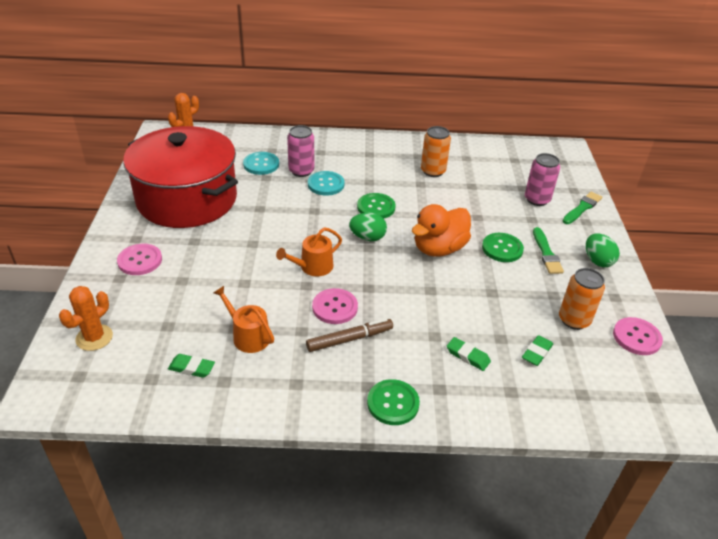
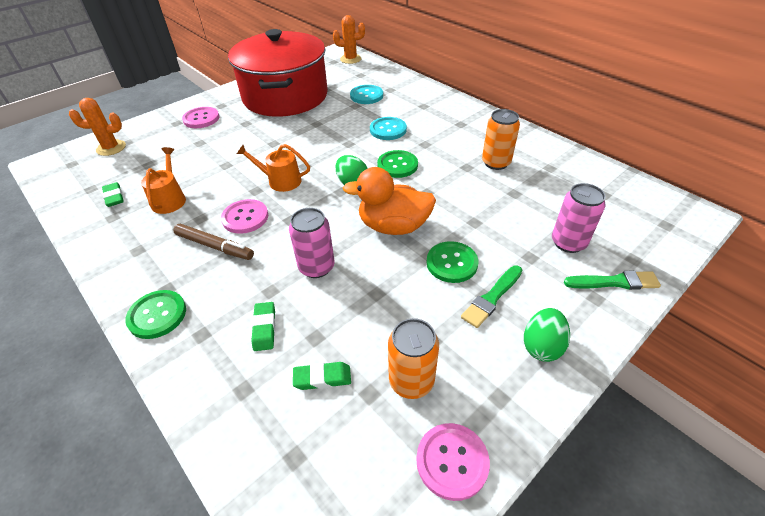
camera: 50 degrees right, 5 degrees up
pink can [287,125,314,177] -> pink can moved to [289,208,335,278]

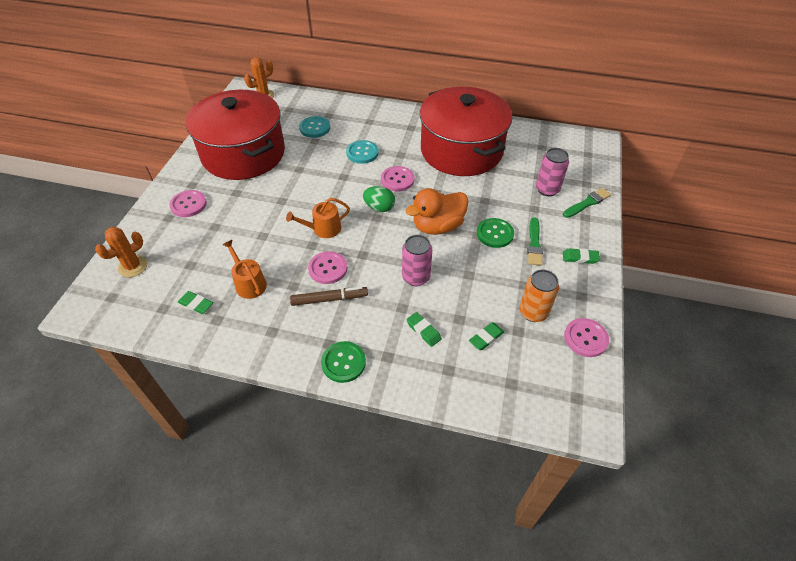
camera: 35 degrees left, 5 degrees up
green button [377,150,418,178] -> pink button [381,166,414,192]
orange can [482,109,520,170] -> red pot [420,87,512,176]
green egg [524,308,570,362] -> green eraser [563,248,600,264]

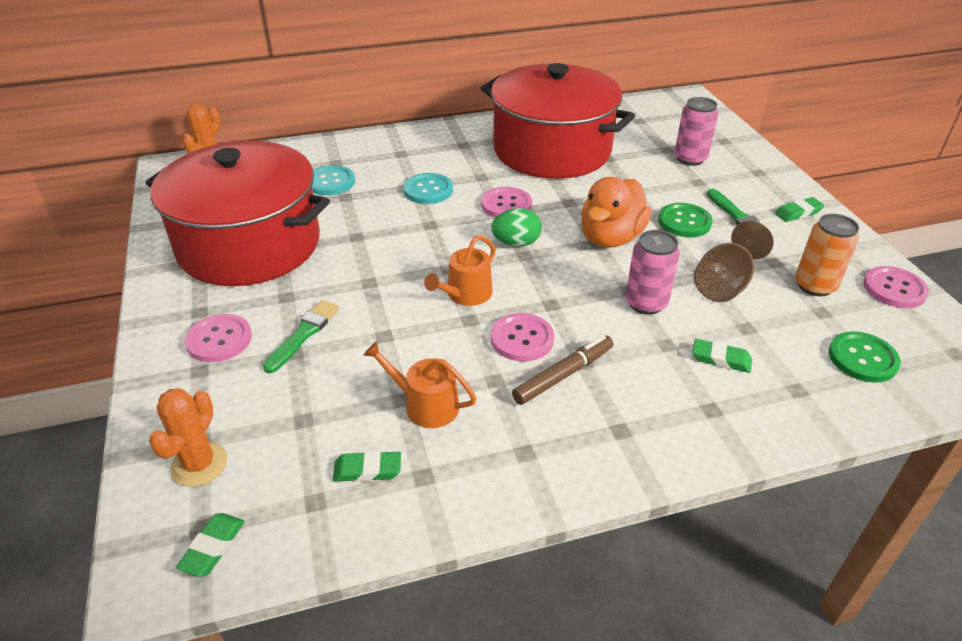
camera: 30 degrees left, 10 degrees down
green button [321,341,366,383] -> green button moved to [829,331,901,383]
green eraser [469,322,504,350] -> green eraser moved to [176,513,245,577]
green brush [563,188,611,218] -> green brush moved to [263,300,339,374]
none -> brown goblet [694,221,774,302]

